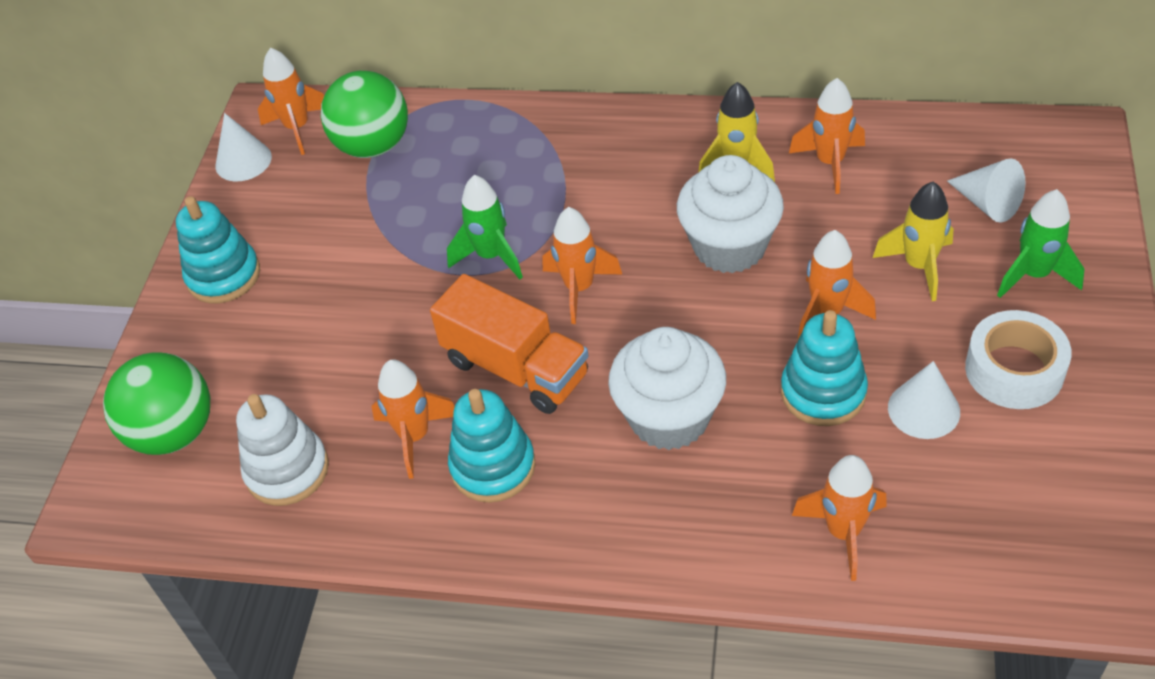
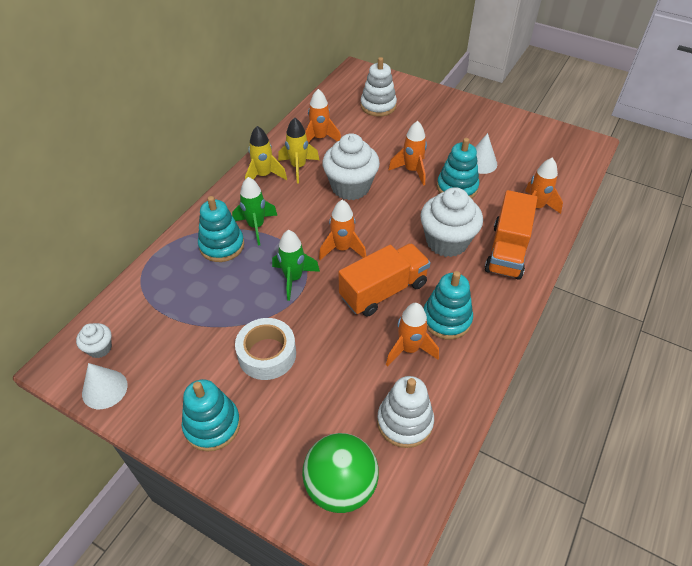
camera: 75 degrees left, 0 degrees up
orange rocket [258,47,324,155] -> white cupcake [76,323,112,358]
green ball [321,71,408,158] -> none
yellow rocket [873,182,954,301] -> yellow rocket moved to [245,126,287,180]
white cone [947,158,1025,223] -> white stacking toy [360,57,397,117]
white tape [965,310,1072,409] -> white tape moved to [235,318,296,380]
green rocket [997,189,1085,298] -> green rocket moved to [232,177,277,245]
none -> turquoise stacking toy [198,196,244,262]
none -> orange truck [485,190,537,280]

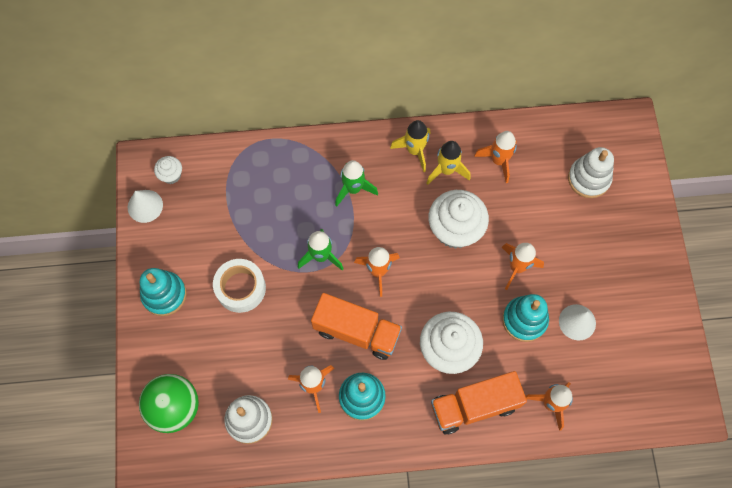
camera: 55 degrees right, 20 degrees up
turquoise stacking toy [198,196,244,262] -> none

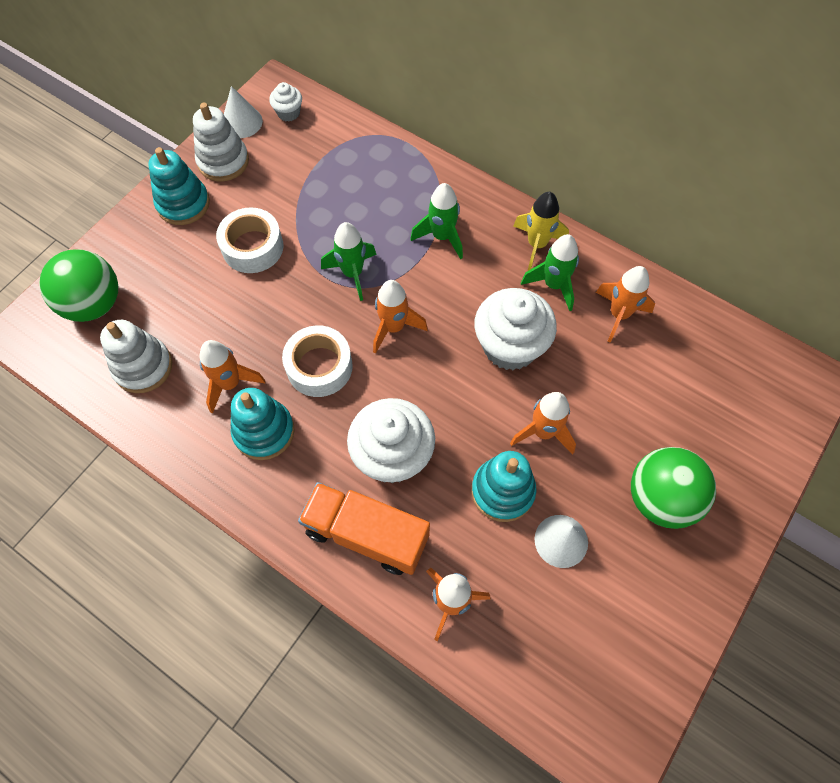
camera: 40 degrees right, 5 degrees down
orange truck [311,293,402,360] -> white tape [282,325,353,397]
yellow rocket [426,141,470,185] -> green rocket [521,234,579,311]
white stacking toy [568,147,614,198] -> white stacking toy moved to [193,103,249,181]
none -> green ball [631,447,716,529]

